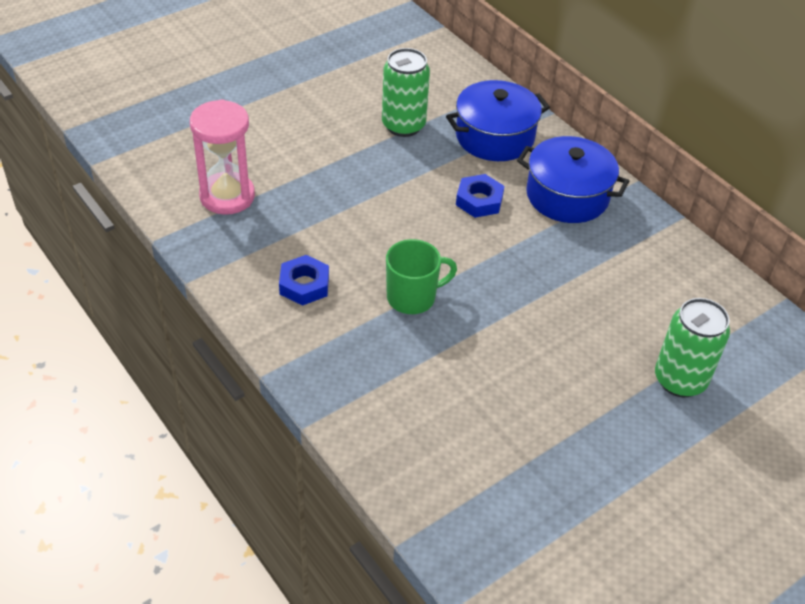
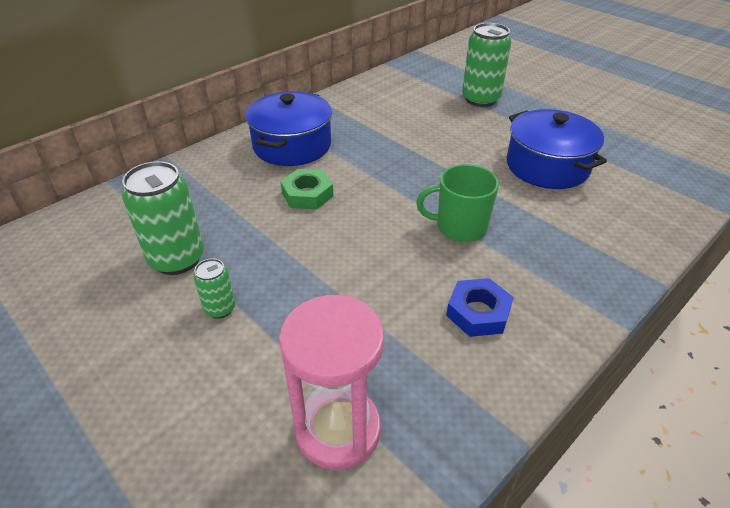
camera: 95 degrees left, 5 degrees down
green mug [386,239,457,314] -> green mug turned 60 degrees counterclockwise [416,164,499,242]
blue pot [446,80,550,161] -> blue pot moved to [507,109,607,189]
blue nut [456,174,504,218] -> green nut [280,169,333,210]
none -> green can [194,258,236,319]

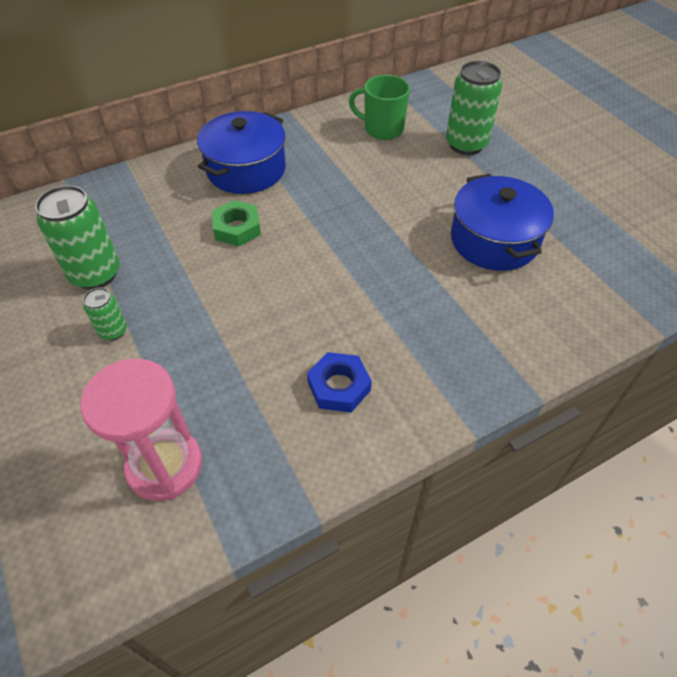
camera: 15 degrees right, 10 degrees up
green mug [416,164,499,242] -> green mug moved to [349,75,410,140]

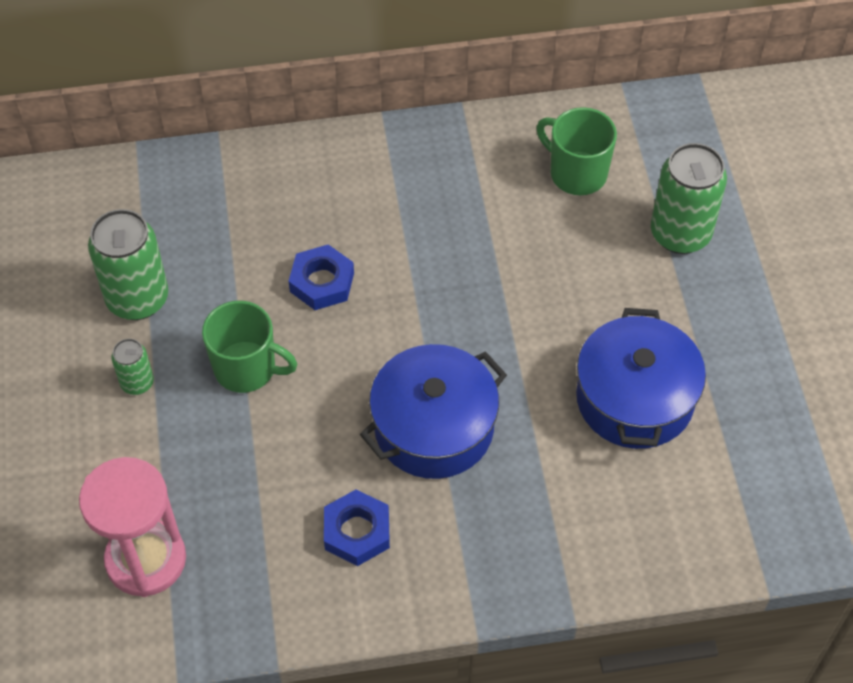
camera: 20 degrees right, 5 degrees up
blue pot [197,111,286,194] -> blue pot moved to [360,344,507,479]
green nut [212,200,261,246] -> blue nut [289,244,354,310]
none -> green mug [202,301,297,393]

